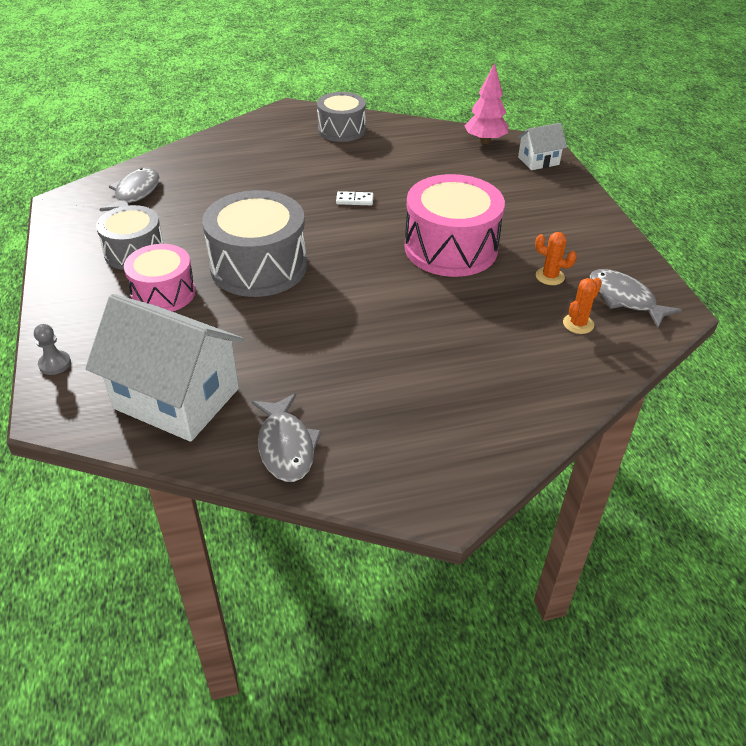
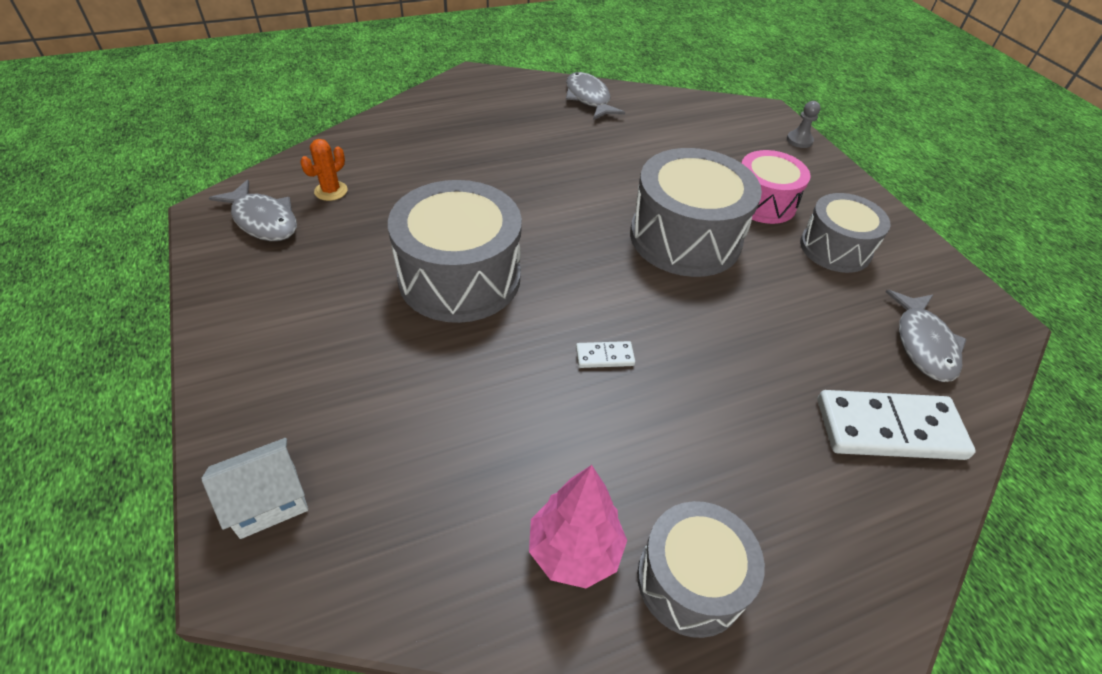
camera: 170 degrees right, 5 degrees up
white house [85,294,244,442] -> none
pink drum [405,174,505,277] -> grey drum [388,180,522,323]
pink tree [464,63,509,144] -> pink tree moved to [529,465,627,588]
orange cactus [535,232,577,285] -> none
none -> white domino [817,390,976,460]

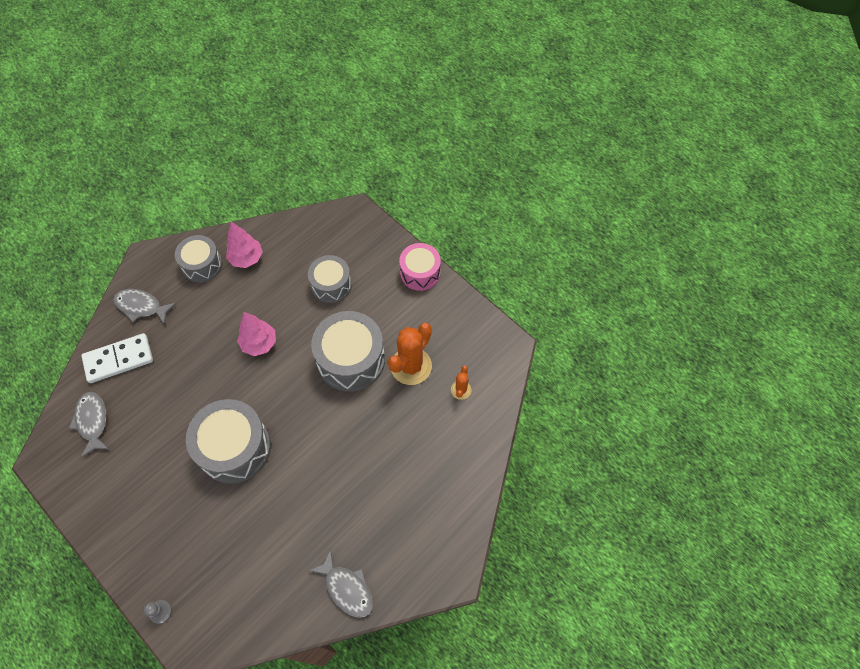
camera: 160 degrees right, 15 degrees up
white house [201,438,308,539] -> none
grey fish [209,180,297,241] -> grey fish moved to [113,289,177,325]
white domino [576,341,635,368] -> pink tree [237,312,276,356]
pink drum [741,150,810,224] -> pink drum moved to [399,243,441,291]
grey drum [800,193,891,273] -> grey drum moved to [308,255,352,303]
none -> orange cactus [388,323,432,385]

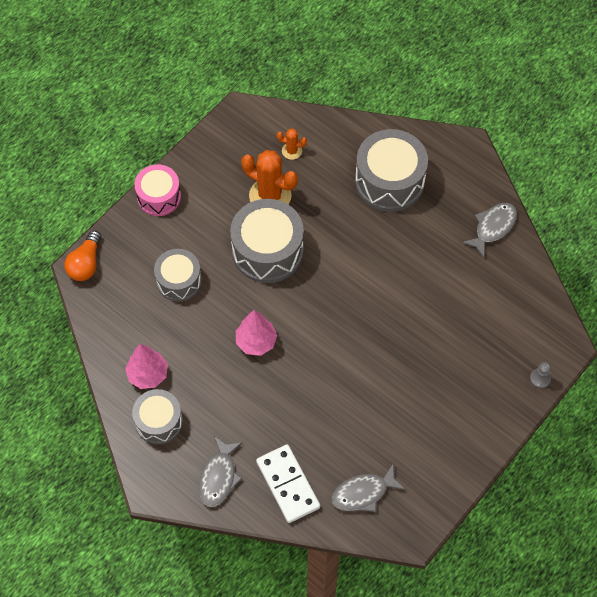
camera: 95 degrees left, 0 degrees up
grey drum [186,399,271,484] -> grey drum moved to [355,129,428,212]
none -> orange light bulb [64,230,102,281]

